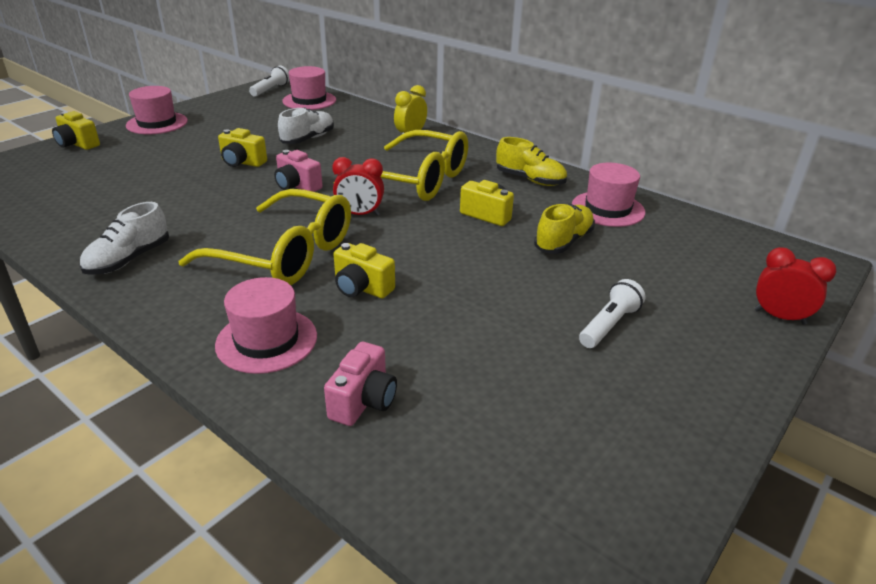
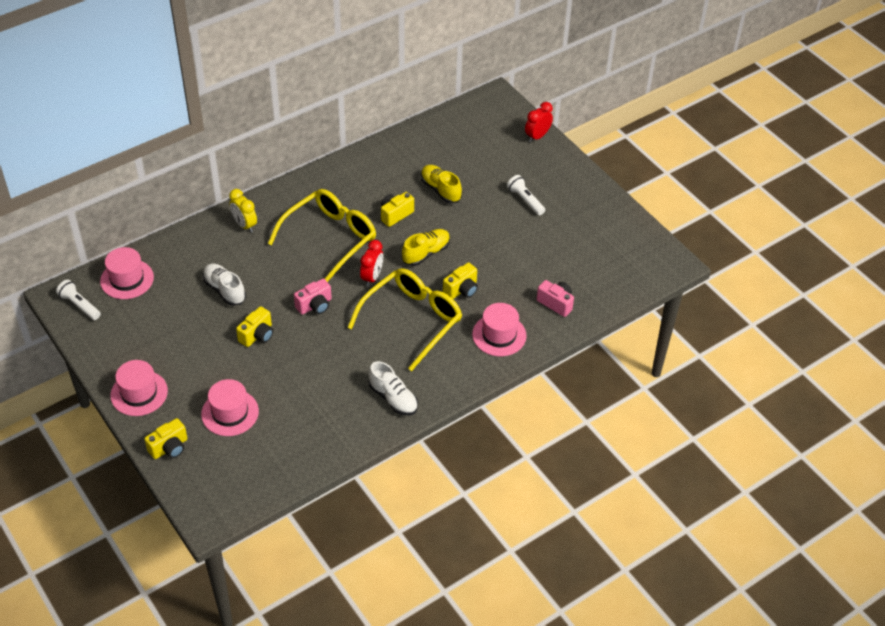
camera: 75 degrees left, 15 degrees up
yellow shoe [496,137,567,186] -> yellow shoe moved to [402,229,450,266]
pink hat [572,163,645,227] -> pink hat moved to [201,379,259,436]

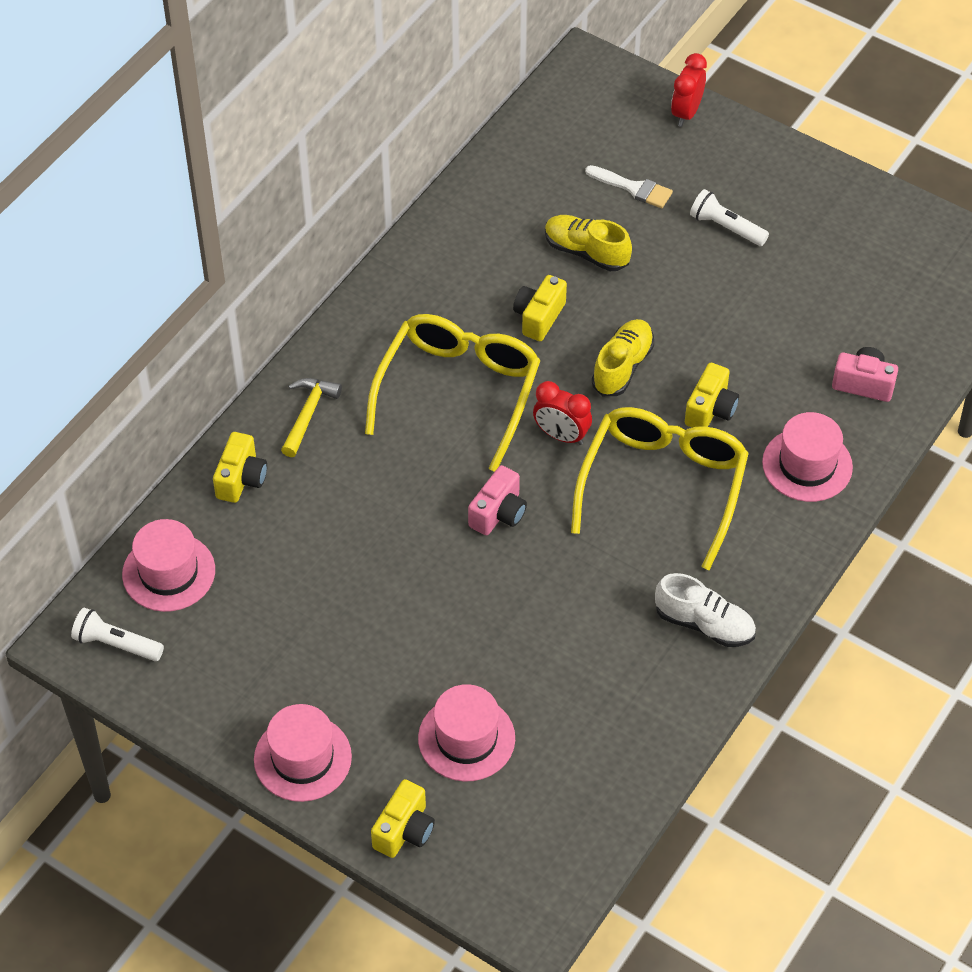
camera: 20 degrees left, 5 degrees up
white shoe [203,263,246,306] -> none
yellow clock [229,189,257,233] -> yellow hammer [281,378,342,457]
yellow camera [236,306,273,347] -> yellow camera moved to [213,432,267,503]
red clock [360,240,383,287] -> red clock turned 120 degrees clockwise [533,381,592,445]
none -> white brush [585,165,673,208]

